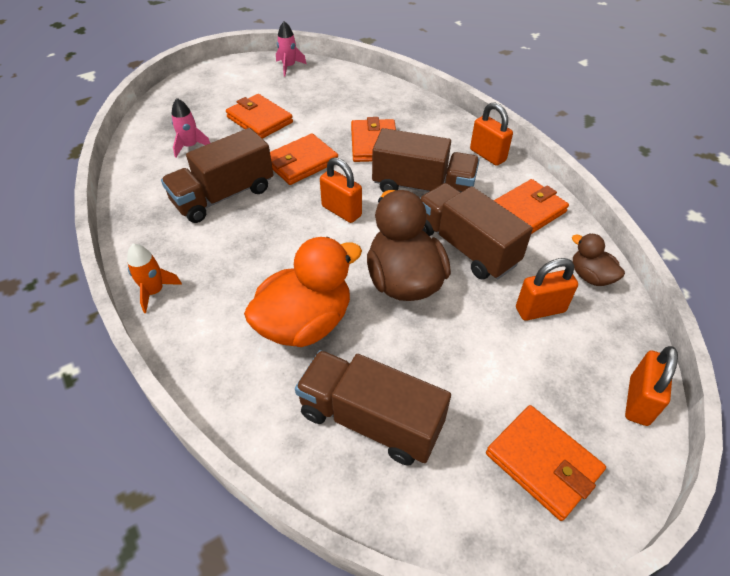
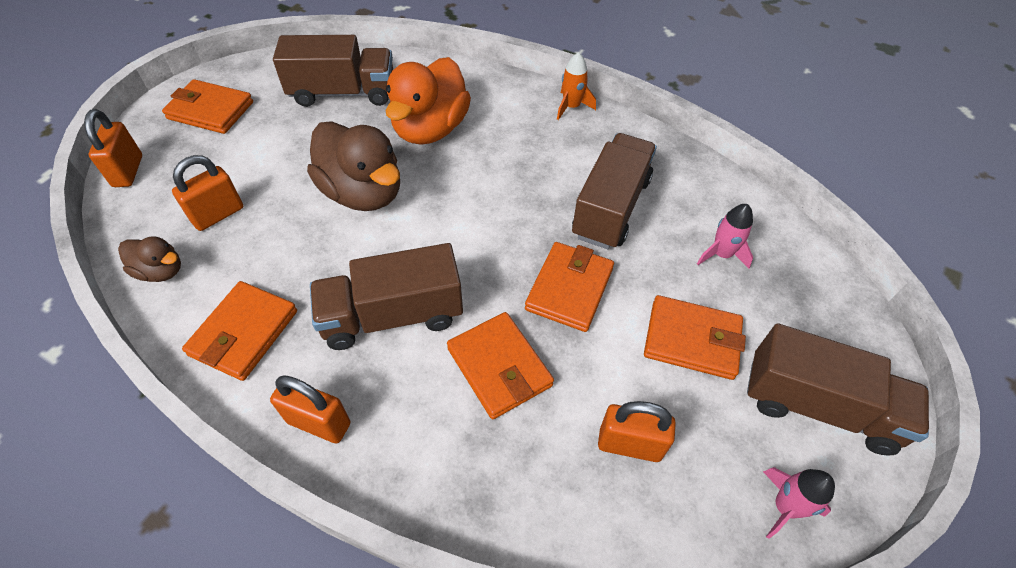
camera: 150 degrees right, 5 degrees up
orange padlock [320,157,362,223] -> orange padlock moved to [598,401,676,462]
brown truck [420,183,533,280] -> brown truck moved to [747,323,929,456]

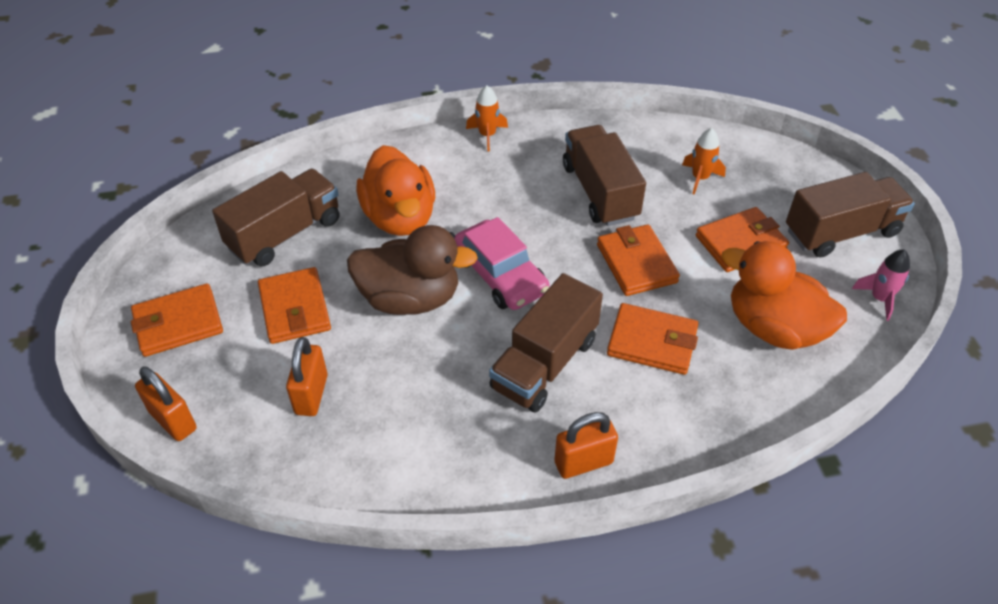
camera: 40 degrees left, 5 degrees down
brown duck [118,236,181,282] -> none
orange wallet [182,281,297,381] -> orange wallet moved to [258,267,331,344]
orange padlock [598,401,676,462] -> orange duck [722,241,847,350]
pink rocket [697,204,753,269] -> orange rocket [682,128,726,195]
none -> pink car [454,217,550,310]

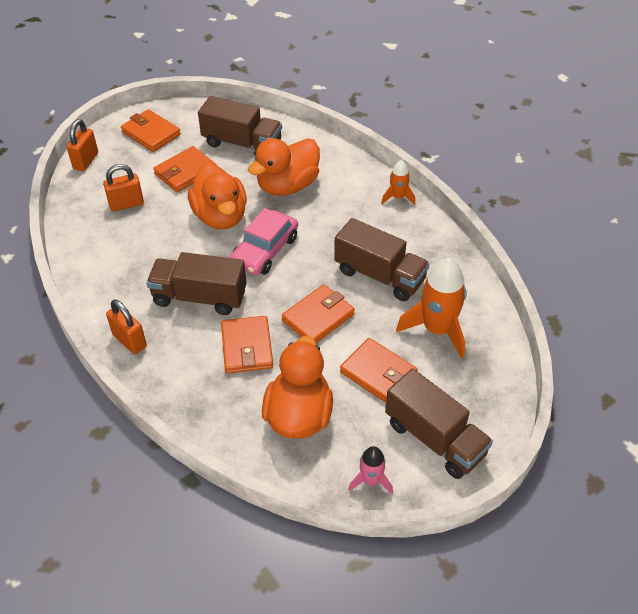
camera: 65 degrees right, 0 degrees up
brown duck [347,225,478,315] -> orange duck [188,163,247,230]
brown truck [563,125,646,226] -> brown truck turned 75 degrees clockwise [334,218,430,301]
orange rocket [682,128,726,195] -> orange rocket [396,258,467,359], size x1.88

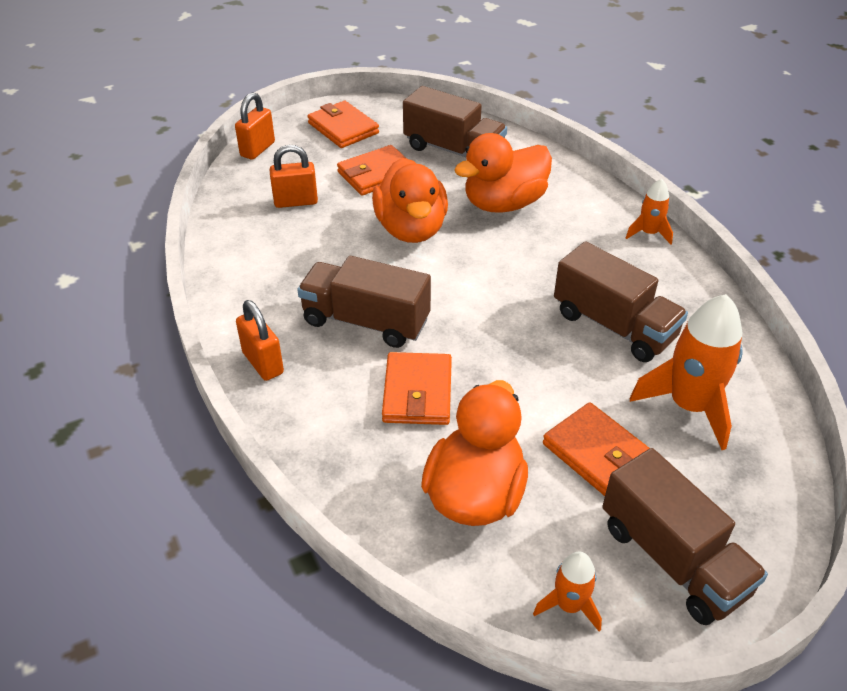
camera: 10 degrees right, 5 degrees down
pink car [230,208,298,275] -> none
orange wallet [282,284,355,343] -> none
pink rocket [348,446,393,494] -> orange rocket [533,552,602,632]

